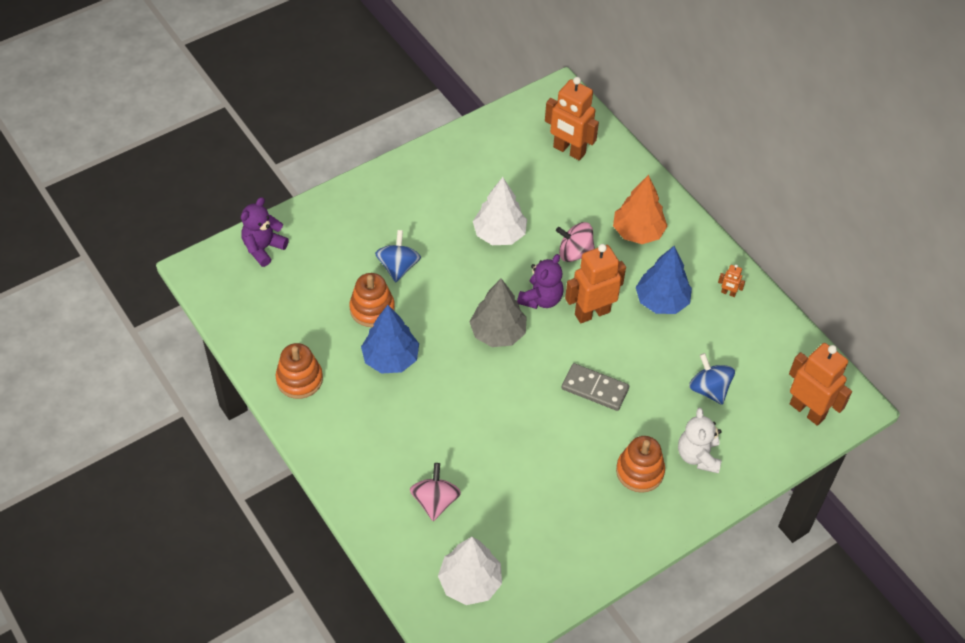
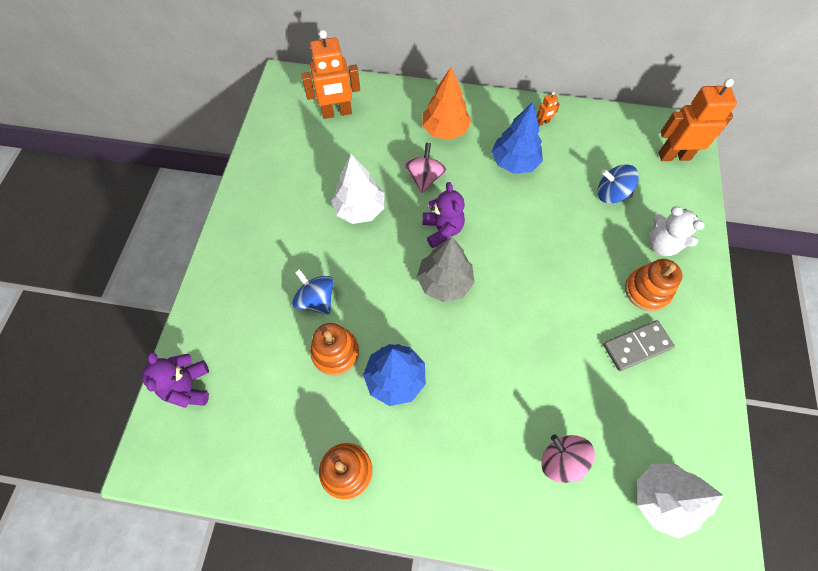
camera: 45 degrees left, 10 degrees up
pink spinning top [556,222,595,262] -> pink spinning top turned 135 degrees clockwise [404,143,447,193]
grey domino [562,363,629,411] -> grey domino moved to [603,320,675,371]
orange robot [565,244,626,323] -> none

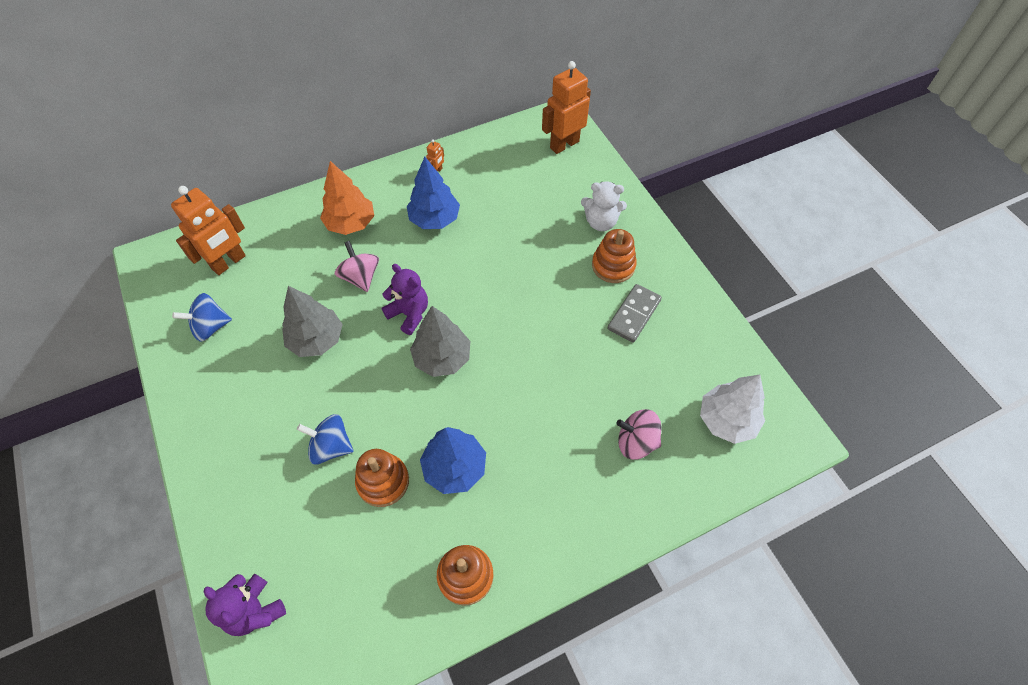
camera: 35 degrees left, 5 degrees down
white tree [331,154,385,224] -> grey tree [282,286,343,357]
blue spinning top [597,164,639,204] -> blue spinning top moved to [172,293,232,342]

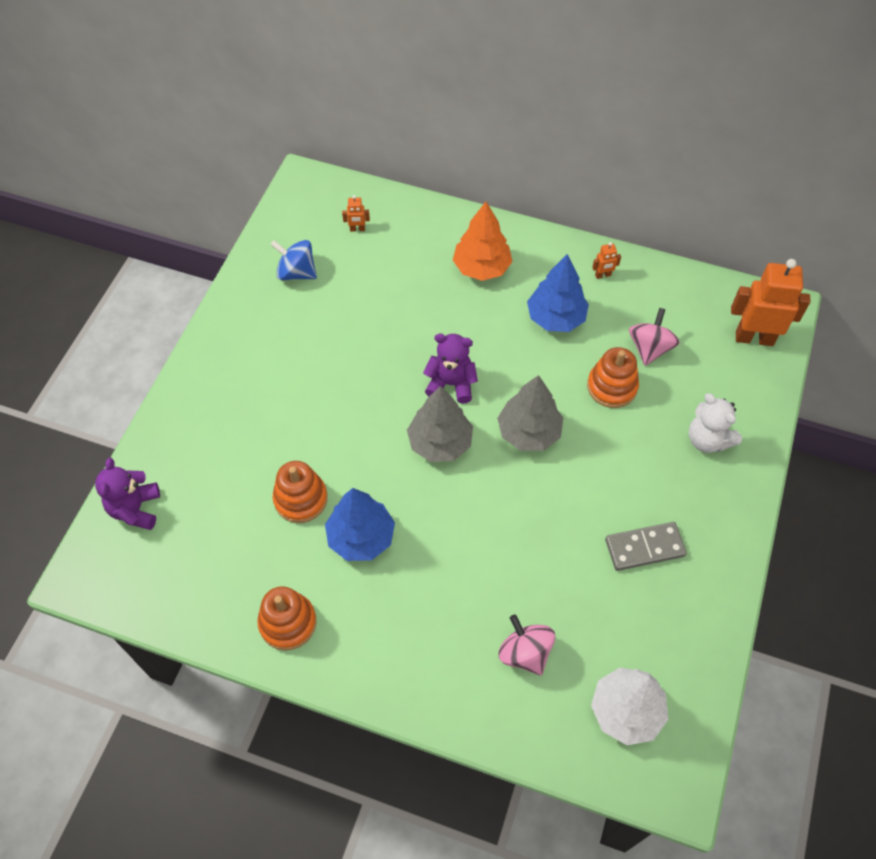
camera: 45 degrees right, 0 degrees up
orange robot [171,186,246,275] -> orange robot [342,195,370,232], size x0.42
grey tree [282,286,343,357] -> grey tree moved to [497,375,563,451]
blue spinning top [297,414,354,464] -> none
pink spinning top [335,241,379,292] -> pink spinning top moved to [629,308,680,366]
purple teddy bear [382,264,428,335] -> purple teddy bear turned 75 degrees counterclockwise [423,334,478,403]
orange stacking toy [592,229,637,283] -> orange stacking toy moved to [587,347,639,408]

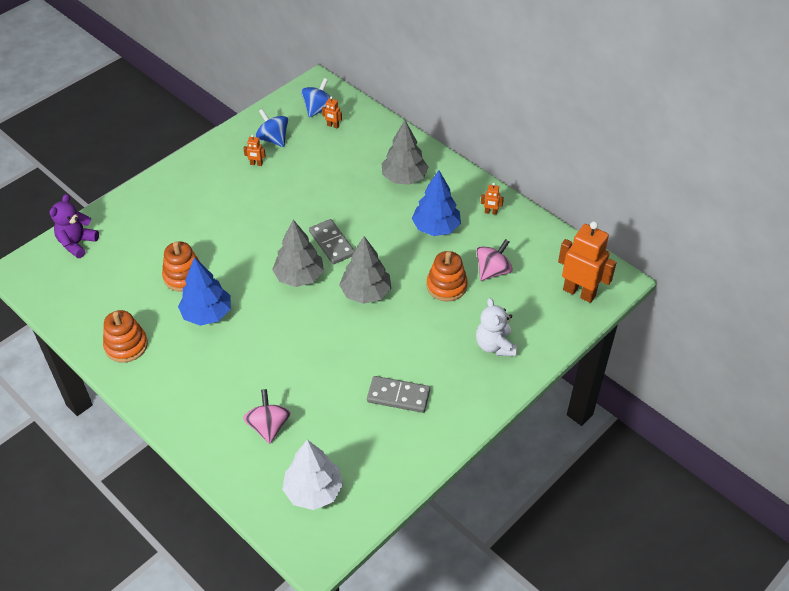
camera: 25 degrees right, 10 degrees down
purple teddy bear [423,334,478,403] -> grey domino [309,219,355,264]
orange tree [453,202,513,281] -> grey tree [382,120,428,185]
none -> orange robot [243,134,266,166]
none -> blue spinning top [301,78,331,118]

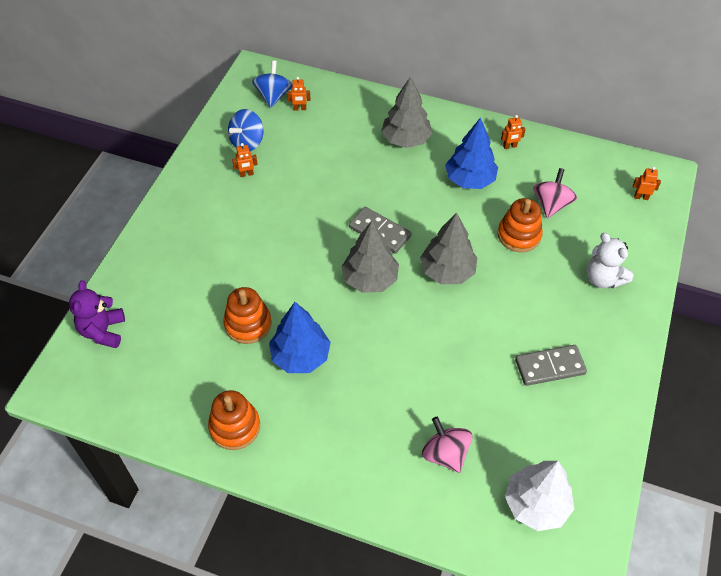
camera: 25 degrees left, 5 degrees up
blue spinning top [256,109,288,147] -> blue spinning top turned 75 degrees counterclockwise [228,109,263,151]
orange robot [558,221,617,303] -> orange robot [633,167,661,200], size x0.42

